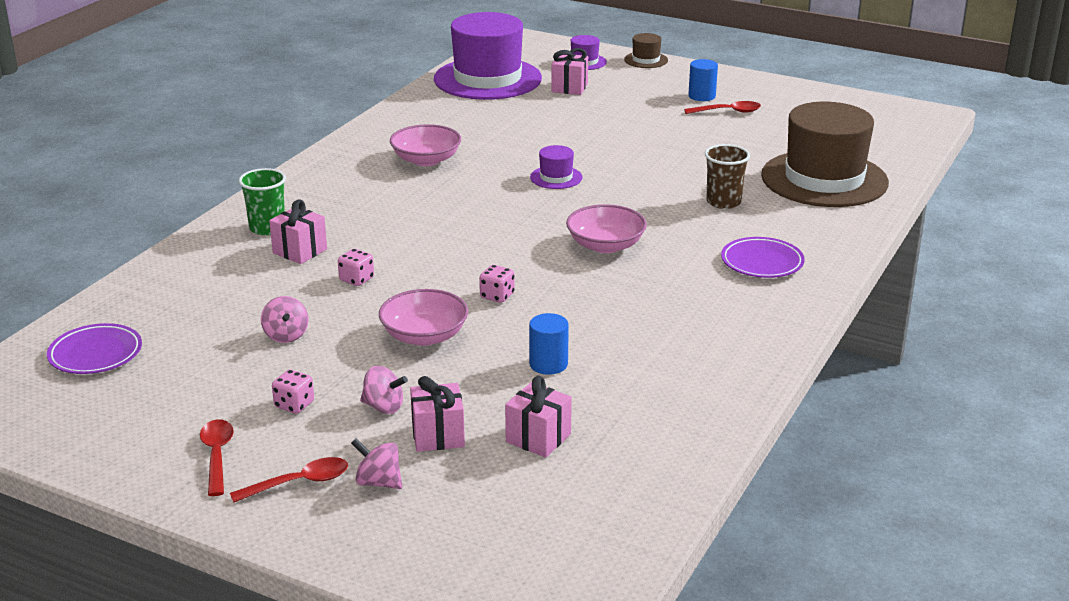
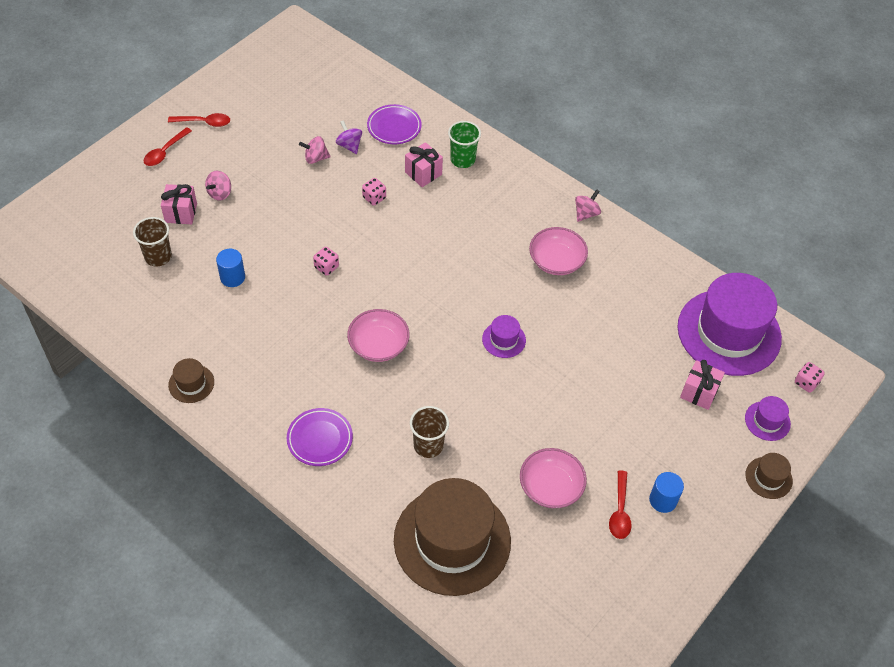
camera: 100 degrees right, 25 degrees up
purple plate [47,323,142,374] -> purple plate moved to [367,104,422,144]
red spoon [230,457,348,503] -> red spoon turned 45 degrees clockwise [144,127,192,166]
pink dice [272,370,314,414] -> pink dice moved to [795,362,825,393]
pink spinning top [351,439,402,489] -> pink spinning top moved to [575,189,601,222]
pink bowl [379,289,468,346] -> pink bowl moved to [520,448,587,508]
pink gift [505,376,572,458] -> brown cup [133,217,172,267]
none -> brown hat [168,358,214,403]
none -> purple spinning top [336,120,362,154]

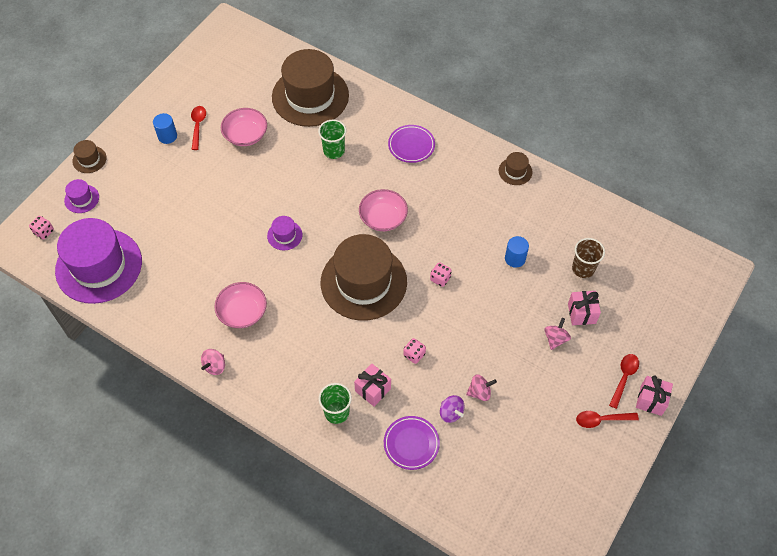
camera: 175 degrees right, 5 degrees up
brown cup [410,406,449,458] -> green cup [318,120,347,159]
pink gift [680,360,725,410] -> pink gift moved to [636,376,673,416]
none -> brown hat [321,234,407,321]

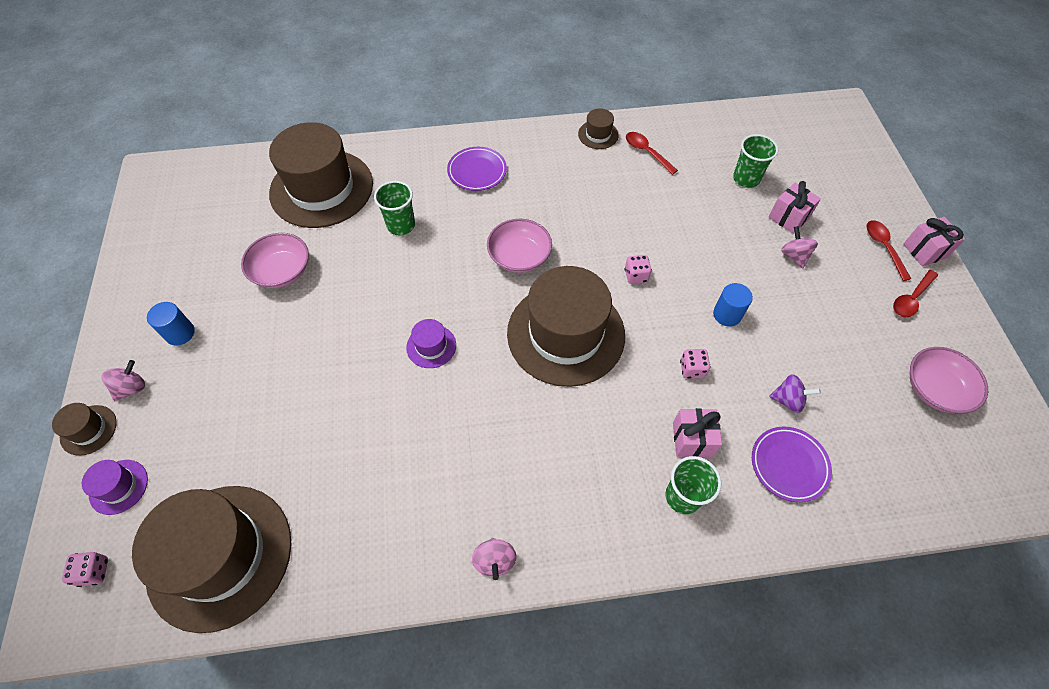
camera: 40 degrees left, 0 degrees up
purple hat [55,218,142,304] -> brown hat [132,486,292,633]
red spoon [191,106,206,150] -> red spoon moved to [626,132,678,175]
pink bowl [214,282,267,328] -> pink bowl moved to [910,347,988,414]
pink spinning top [466,374,497,401] -> pink spinning top moved to [102,360,145,401]
blue cylinder [505,236,529,268] -> blue cylinder moved to [713,283,753,327]
brown cup [572,238,605,278] -> green cup [733,134,778,188]

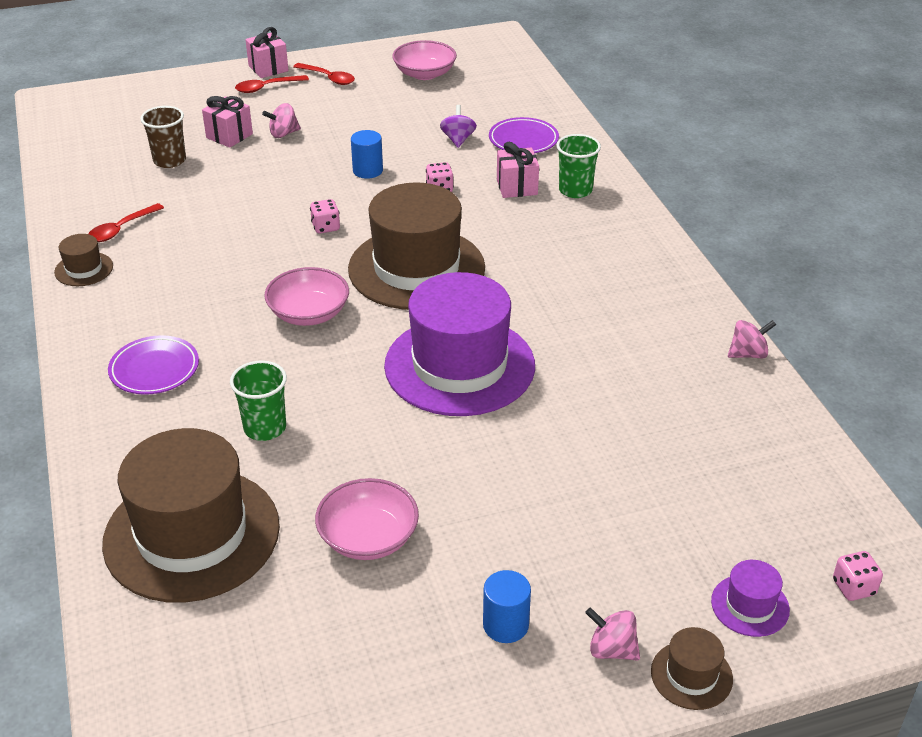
camera: 100 degrees left, 20 degrees down
brown hat [132,486,292,633] -> none
purple hat [406,319,456,368] -> purple hat [384,272,535,416], size x2.39
pink spinning top [472,538,517,580] -> pink spinning top moved to [728,320,776,358]
green cup [733,134,778,188] -> brown cup [140,106,186,168]

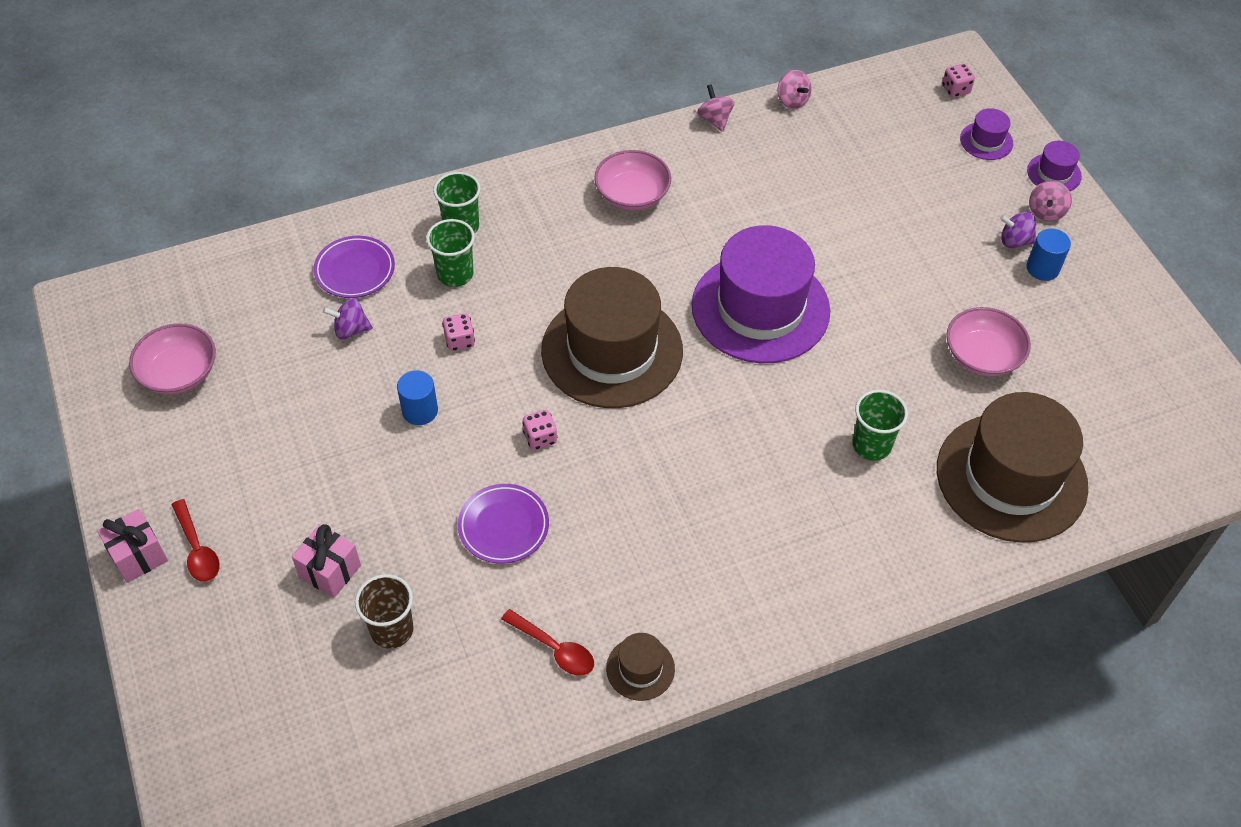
camera: 95 degrees left, 15 degrees up
purple plate [108,335,199,395] -> purple plate moved to [458,484,549,564]
pink spinning top [262,103,301,138] -> pink spinning top moved to [777,70,812,109]
pink bowl [264,267,349,326] -> pink bowl moved to [594,150,671,211]
red spoon [293,63,355,85] -> none
pink gift [497,142,539,198] -> green cup [426,219,475,287]
brown hat [651,627,733,710] -> purple hat [1027,141,1082,191]
none -> purple spinning top [1000,212,1036,248]

